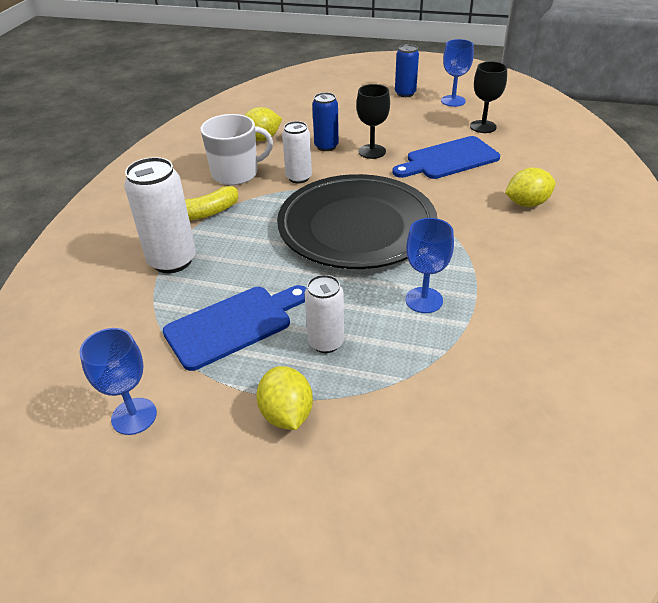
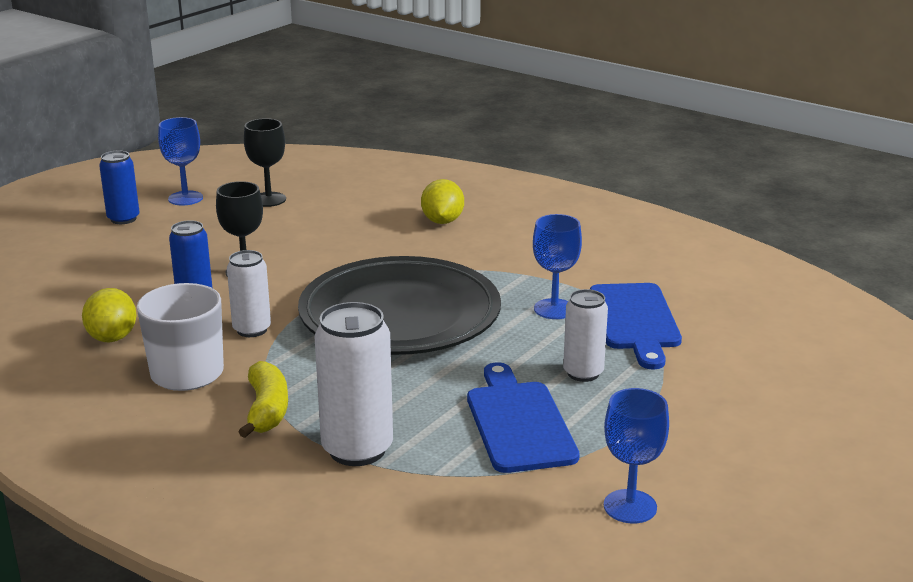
camera: 70 degrees left, 15 degrees down
yellow lemon [256,366,313,430] -> none
blue cutting board [392,136,500,179] -> blue cutting board moved to [590,283,682,369]

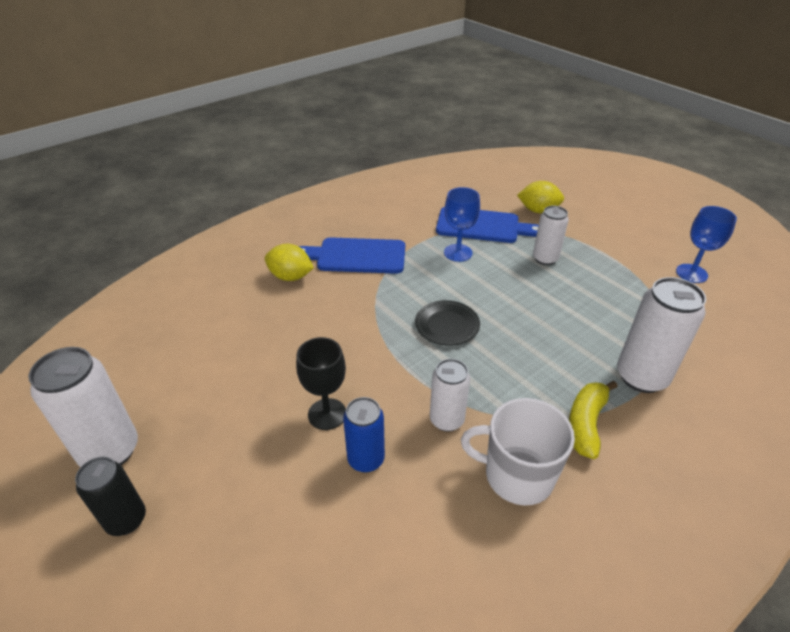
camera: 75 degrees left, 15 degrees up
yellow lemon [82,288,137,343] -> yellow lemon moved to [517,181,564,213]
blue can [99,150,140,224] -> black can [75,457,146,536]
blue goblet [158,117,203,205] -> white can [28,347,138,467]
yellow banana [238,361,288,438] -> yellow banana turned 75 degrees counterclockwise [569,381,617,459]
black goblet [244,118,286,207] -> none
black plate [298,256,501,355] -> black plate [415,300,480,346], size x0.40
blue cutting board [467,362,580,473] -> blue cutting board moved to [298,237,405,274]

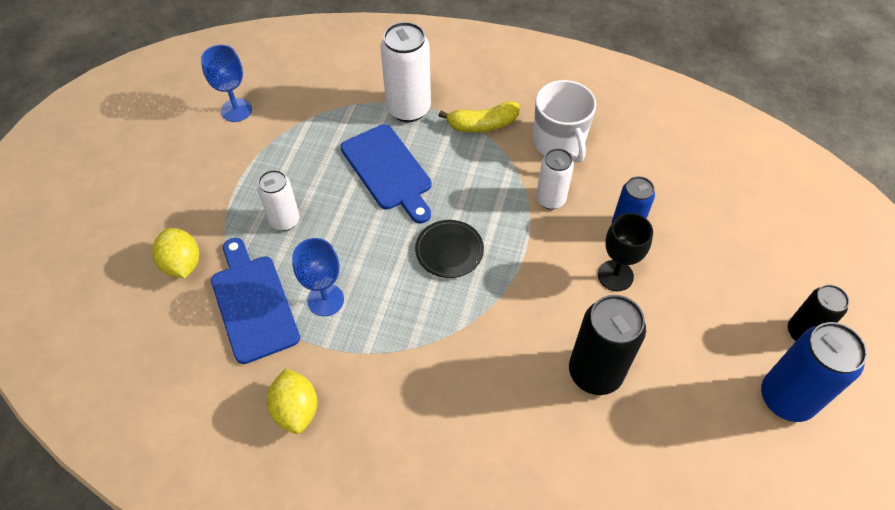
camera: 125 degrees left, 15 degrees up
white can [28,347,138,467] -> blue can [761,322,867,422]
yellow lemon [265,244,314,281] -> yellow lemon moved to [267,368,317,434]
blue cutting board [298,237,405,274] -> blue cutting board moved to [341,124,432,223]
none -> black can [569,295,646,395]

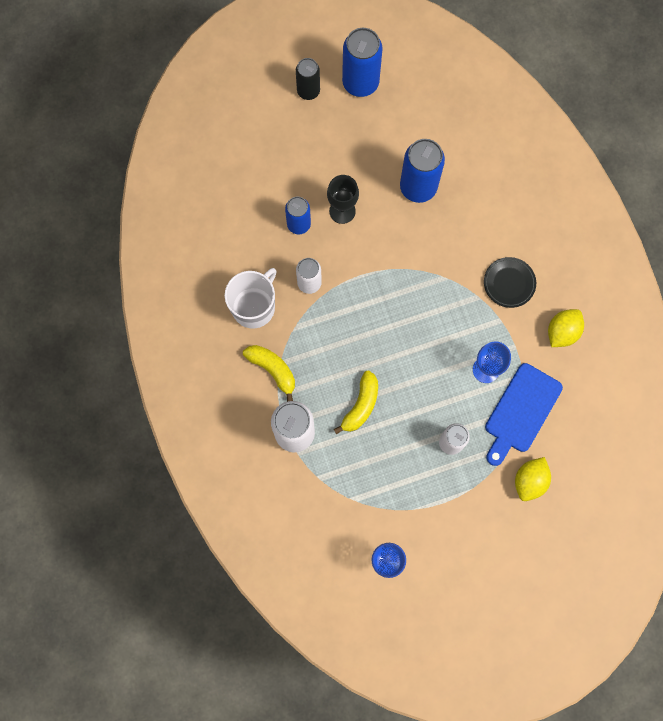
camera: 125 degrees left, 20 degrees up
blue cutting board [341,124,432,223] -> yellow banana [334,370,378,434]
black plate [415,220,484,278] -> black plate moved to [484,257,536,308]
black can [569,295,646,395] -> blue can [400,139,445,203]

